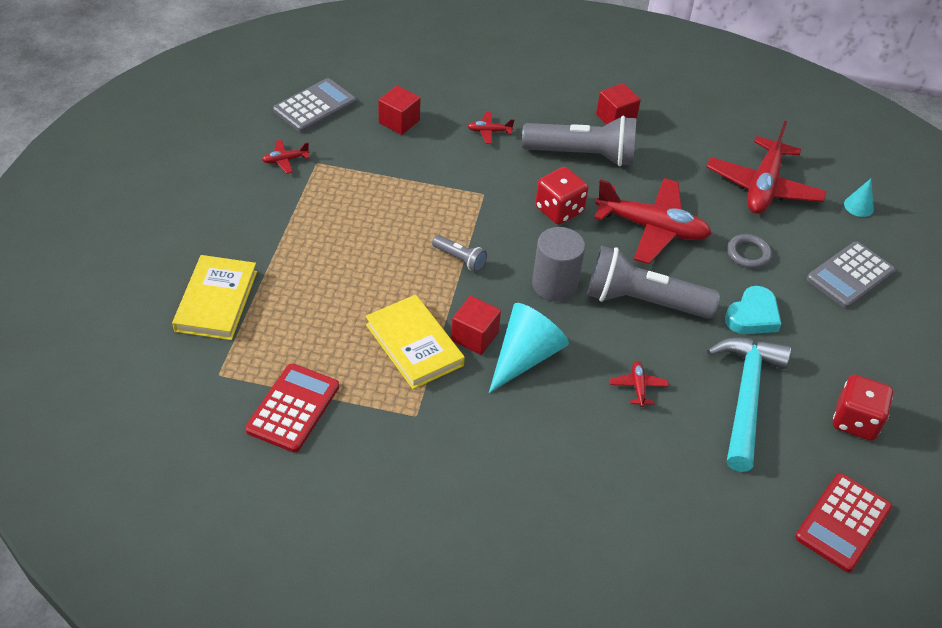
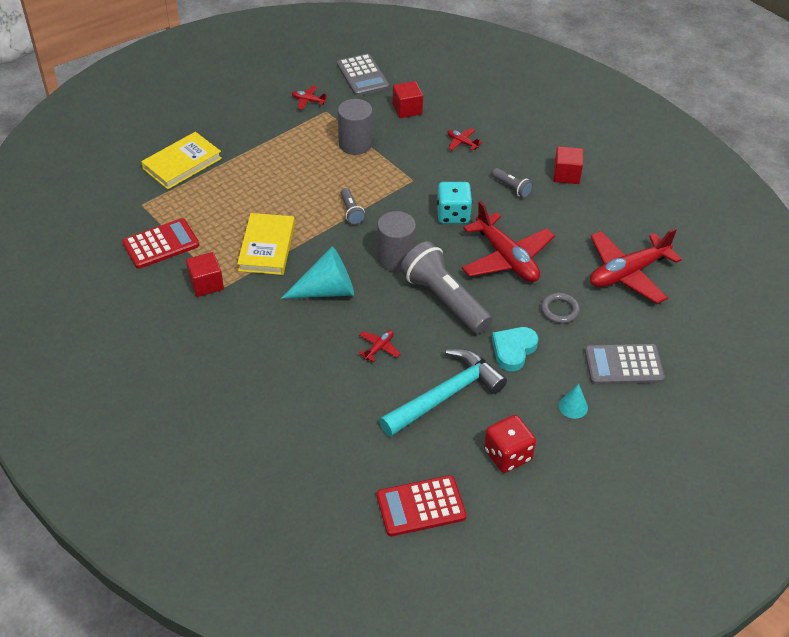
camera: 40 degrees right, 0 degrees up
grey calculator [273,78,356,133] -> grey calculator turned 75 degrees clockwise [337,54,389,96]
red cube [451,296,501,355] -> red cube moved to [186,252,224,297]
grey flashlight [522,116,636,167] -> grey flashlight [492,168,533,198], size x0.46
red dice [535,167,589,225] -> turquoise dice [437,182,472,224]
turquoise heart [725,286,781,334] -> turquoise heart turned 135 degrees clockwise [492,327,538,371]
turquoise cone [844,179,874,217] -> turquoise cone moved to [559,384,588,419]
none -> grey cylinder [338,99,372,155]

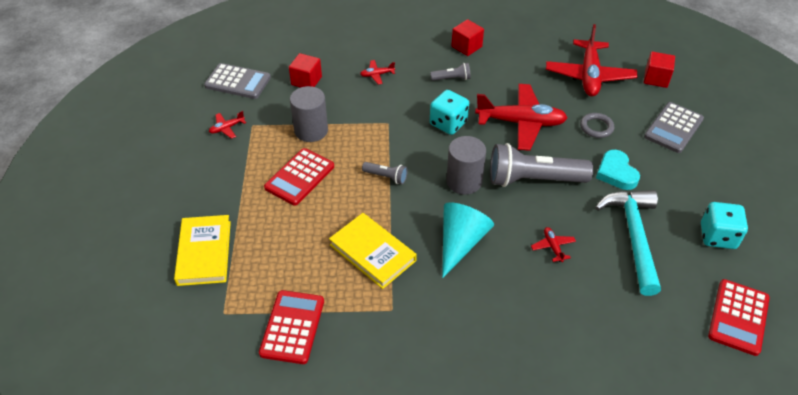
camera: 50 degrees left, 0 degrees up
red cube [186,252,224,297] -> red cube moved to [644,51,675,88]
red dice [484,415,536,473] -> turquoise dice [701,202,748,249]
turquoise cone [559,384,588,419] -> none
none -> red calculator [264,148,334,206]

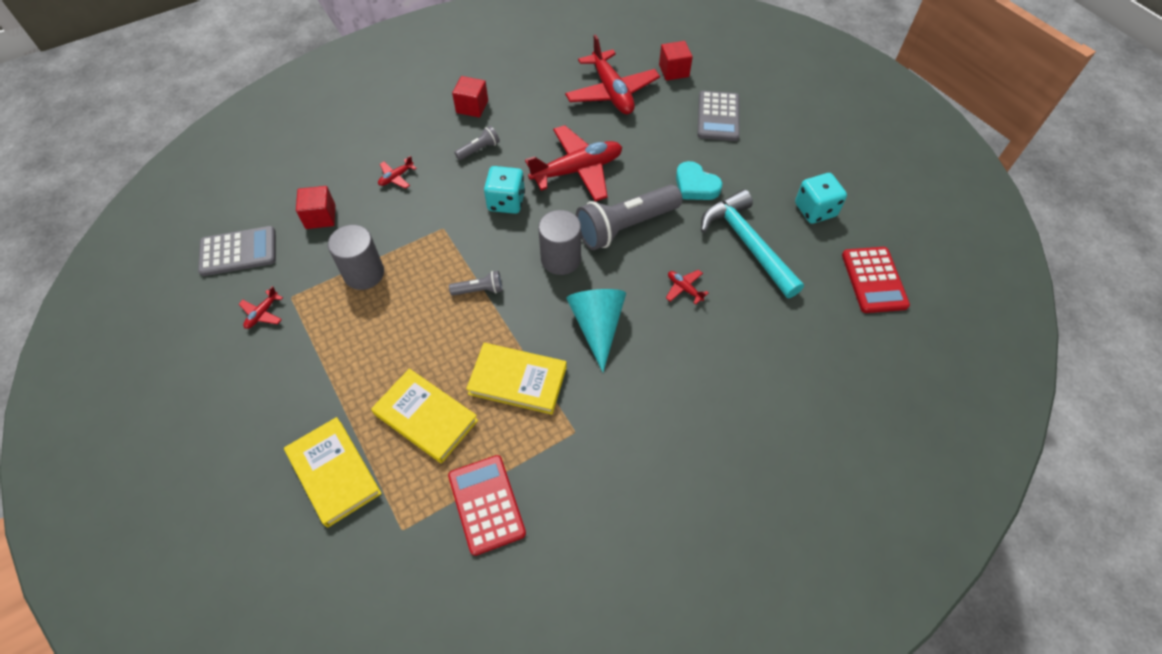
camera: 30 degrees left, 10 degrees up
red calculator [264,148,334,206] -> none
grey ring [580,113,614,138] -> none
none -> yellow book [371,368,478,463]

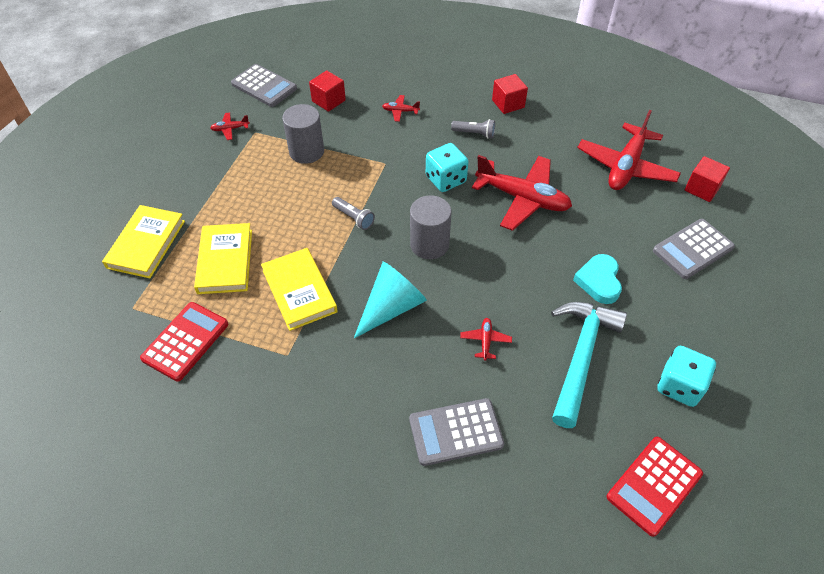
camera: 50 degrees right, 5 degrees down
grey flashlight [576,185,682,250] -> none
none -> grey calculator [409,398,504,466]

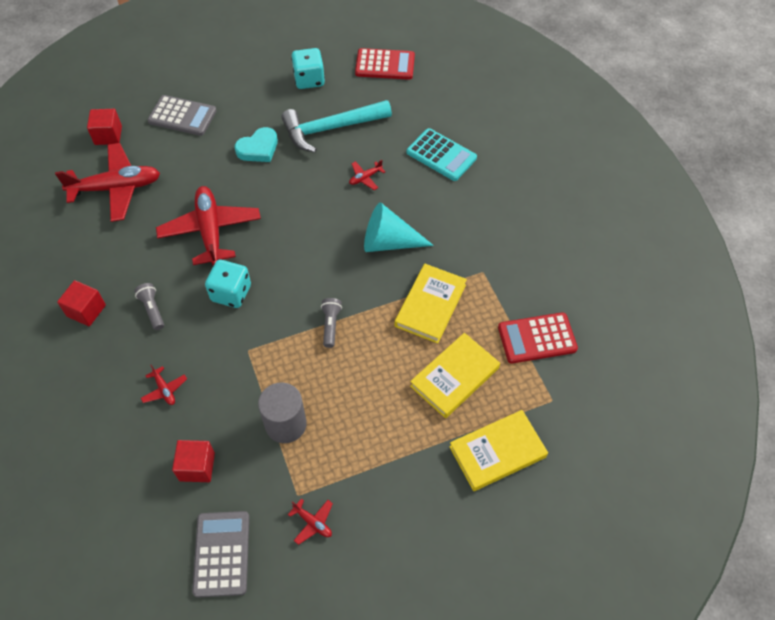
camera: 130 degrees left, 5 degrees up
grey calculator [409,398,504,466] -> turquoise calculator [407,128,477,181]
grey cylinder [410,195,452,259] -> none

